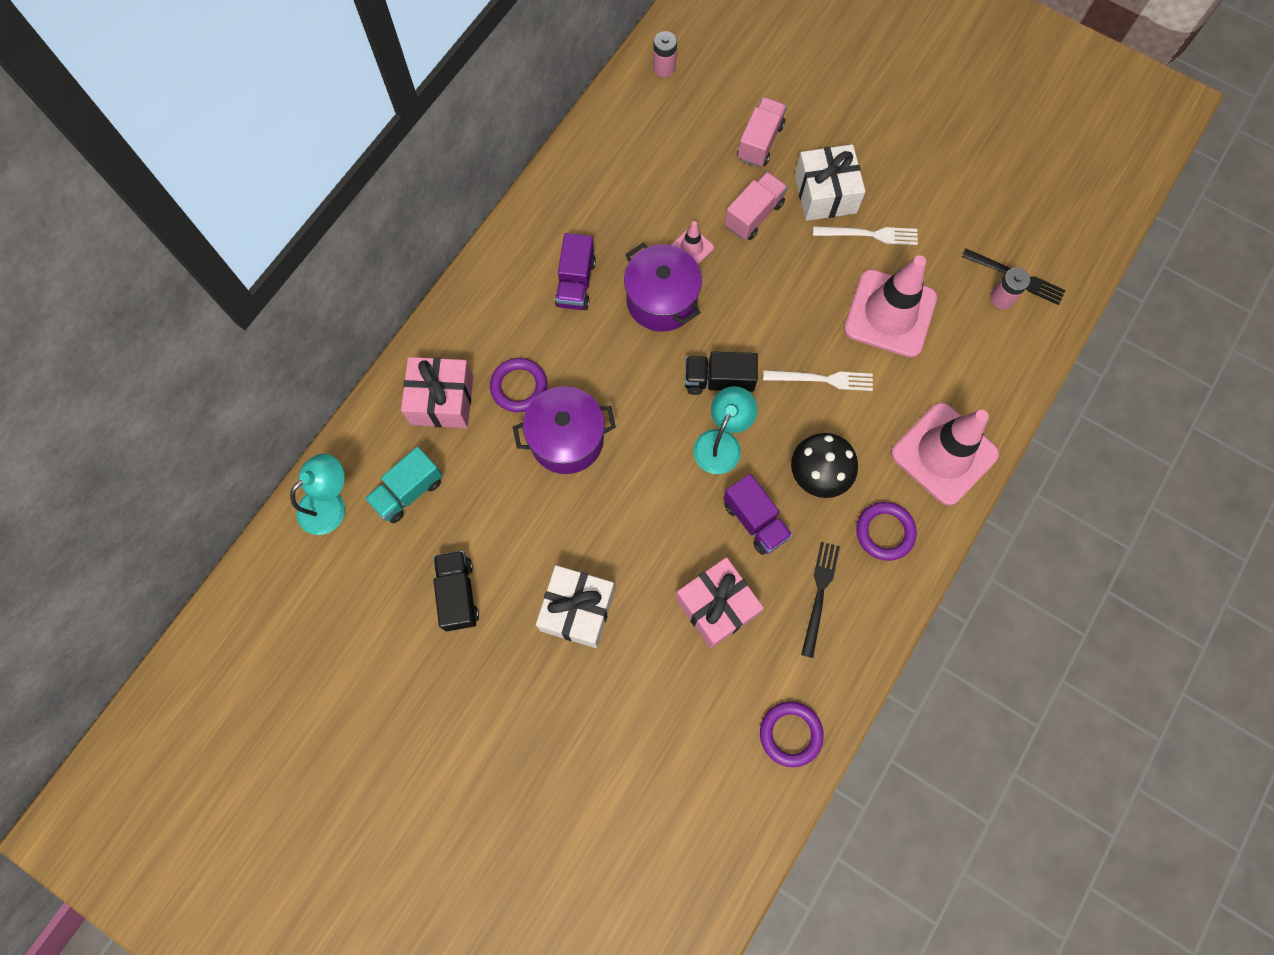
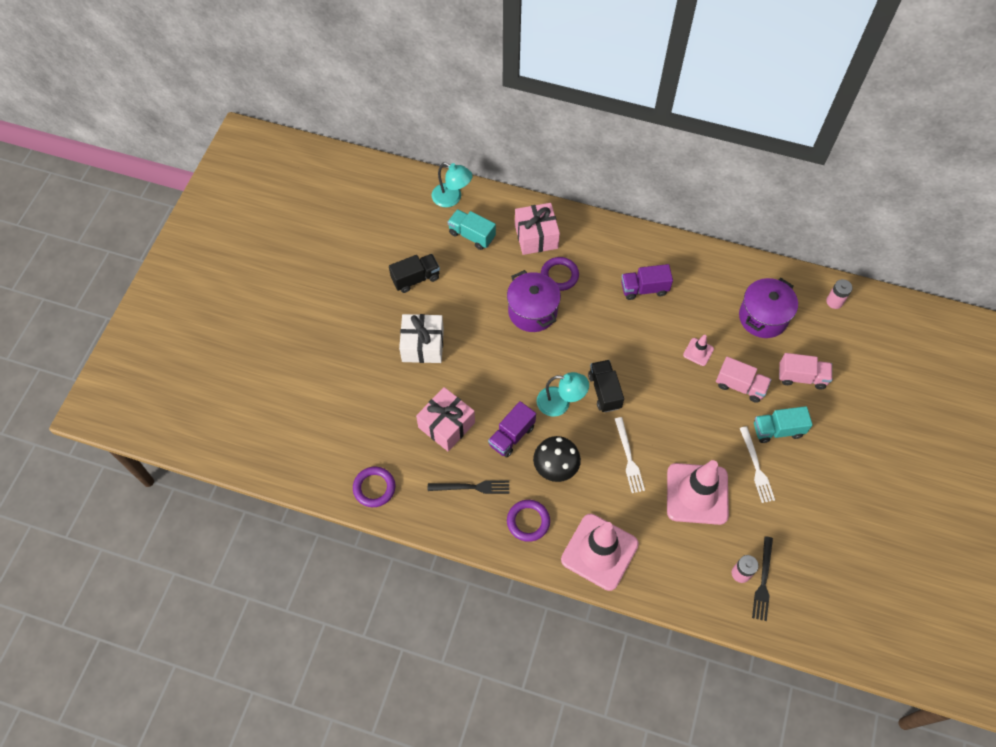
camera: 75 degrees right, 10 degrees down
purple pot [624,243,702,332] -> purple pot moved to [739,278,798,338]
white gift [795,144,866,221] -> turquoise truck [754,406,813,443]

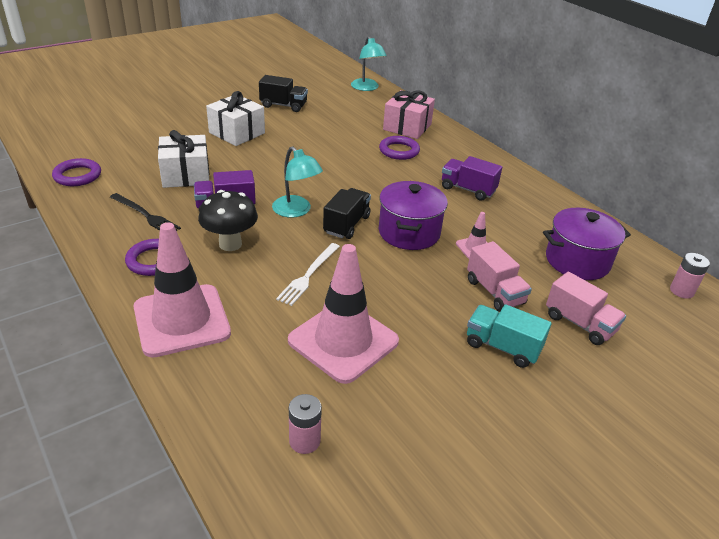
camera: 35 degrees right, 25 degrees down
pink gift [416,387,475,451] -> white gift [158,130,209,188]
turquoise truck [448,209,496,250] -> none
purple pot [507,270,561,332] -> purple pot moved to [379,181,448,250]
white fork [740,426,775,503] -> none
black fork [752,536,773,621] -> none

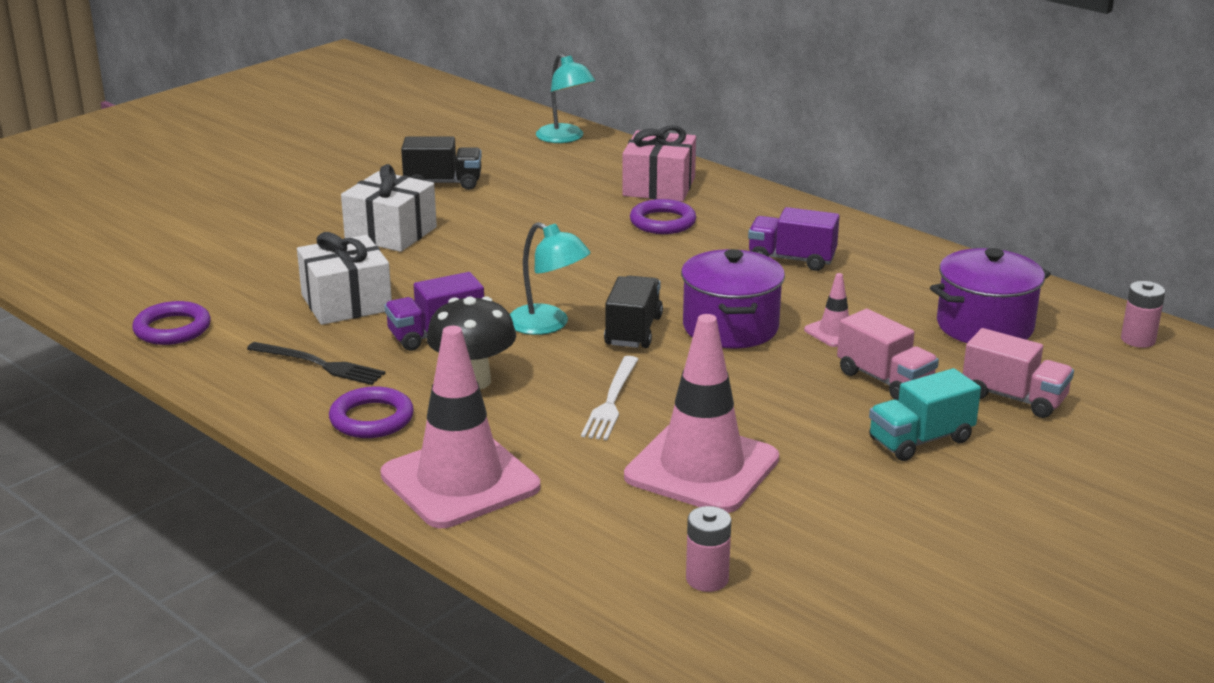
camera: 10 degrees left, 10 degrees down
turquoise truck [467,304,551,368] -> turquoise truck turned 45 degrees counterclockwise [869,368,981,461]

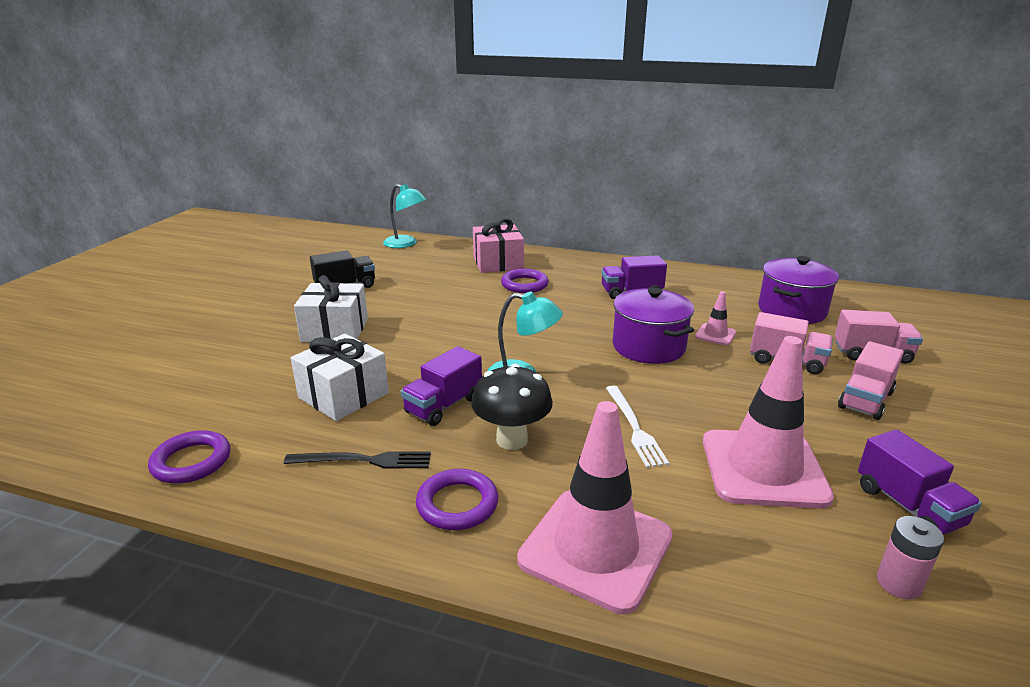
camera: 25 degrees left, 0 degrees up
black truck [604,275,663,348] -> none
turquoise truck [869,368,981,461] -> pink truck [838,341,904,420]
pink battery [1121,281,1165,348] -> none
none -> purple truck [858,429,981,534]

